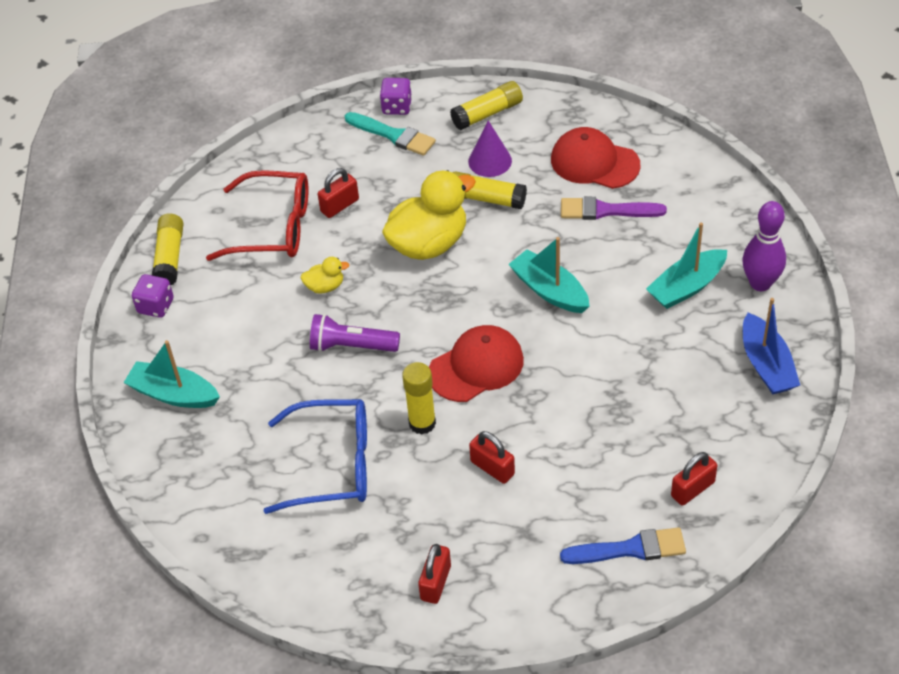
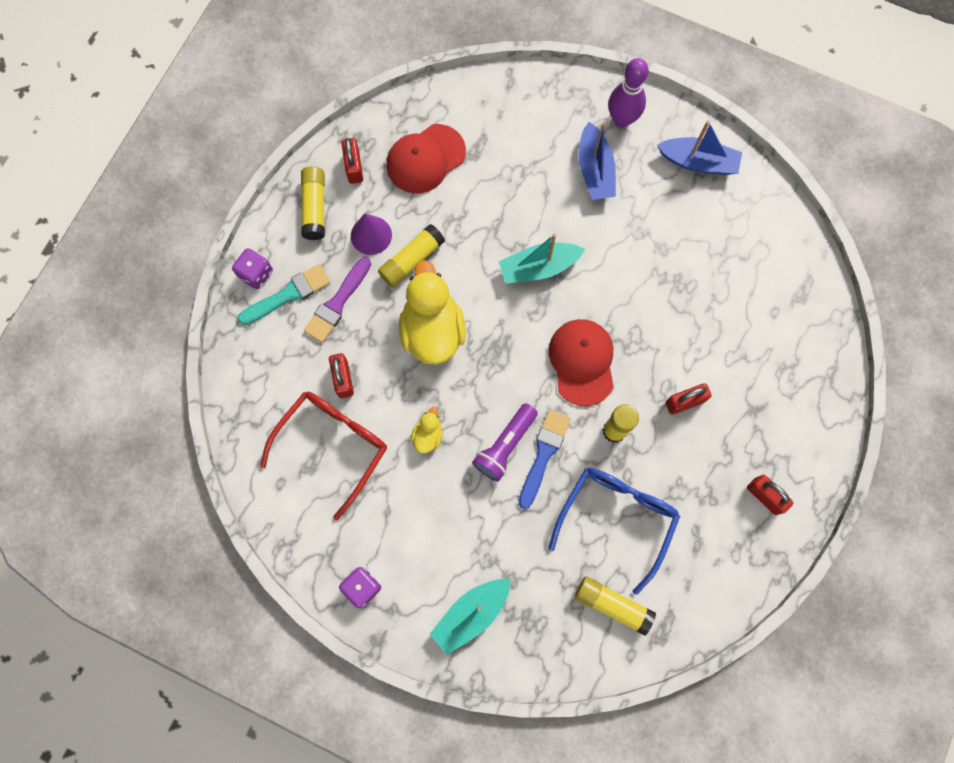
camera: 65 degrees left, 25 degrees up
yellow glue stick [152,213,184,285] -> yellow glue stick moved to [575,576,656,636]
blue brush [560,527,686,564] -> blue brush moved to [519,410,571,509]
purple brush [561,197,667,220] -> purple brush moved to [304,257,371,343]
turquoise boat [646,222,727,309] -> blue boat [578,122,616,200]
red padlock [671,452,718,506] -> red padlock moved to [341,138,363,184]

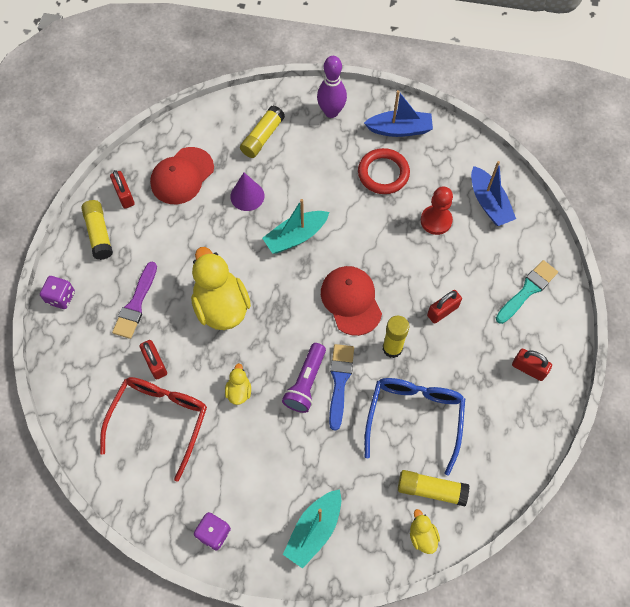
camera: 15 degrees left, 10 degrees down
turquoise brush [237,264,331,325] -> turquoise brush moved to [496,260,558,324]
purple cone [351,213,392,255] -> purple cone moved to [230,173,264,211]
yellow glue stick [378,224,445,287] -> yellow glue stick moved to [240,105,285,158]
blue boat [578,122,616,200] -> blue boat moved to [471,161,516,226]
none -> red ring [358,148,410,194]
none -> yellow duck [410,509,440,554]
none -> red pawn [421,187,453,235]

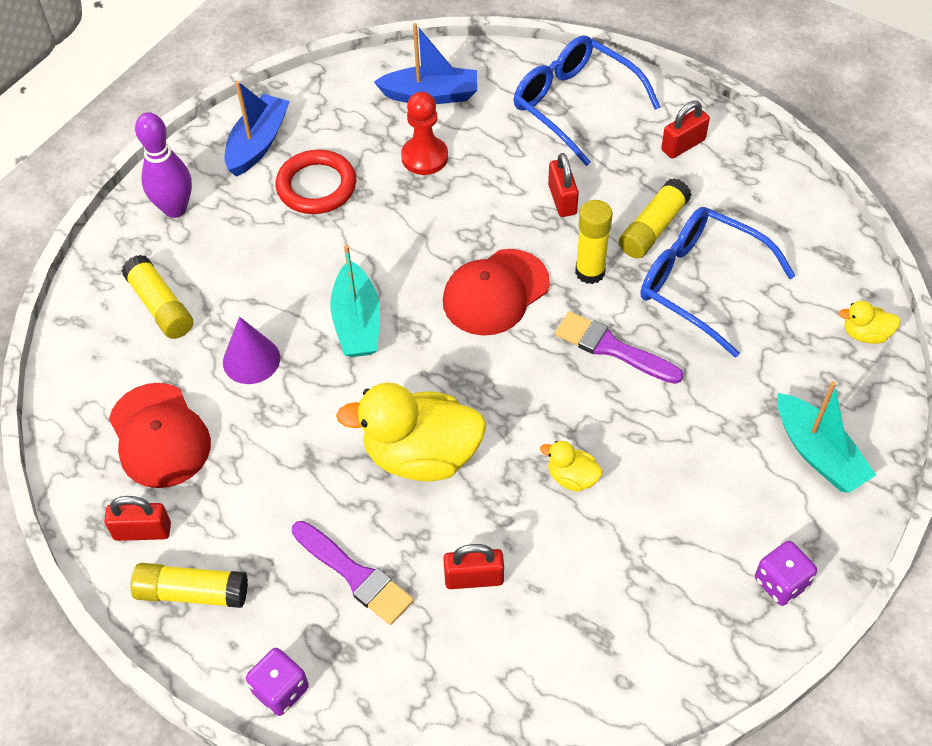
camera: 65 degrees left, 10 degrees down
red glasses [100,377,207,482] -> none
purple flashlight [282,343,326,413] -> none
red cap [321,266,382,336] -> red cap turned 45 degrees counterclockwise [443,249,550,335]
blue brush [329,344,354,431] -> purple brush [555,311,683,384]
yellow glue stick [398,470,469,506] -> yellow glue stick moved to [619,178,692,258]
turquoise brush [496,260,558,324] -> blue glasses [514,35,660,166]

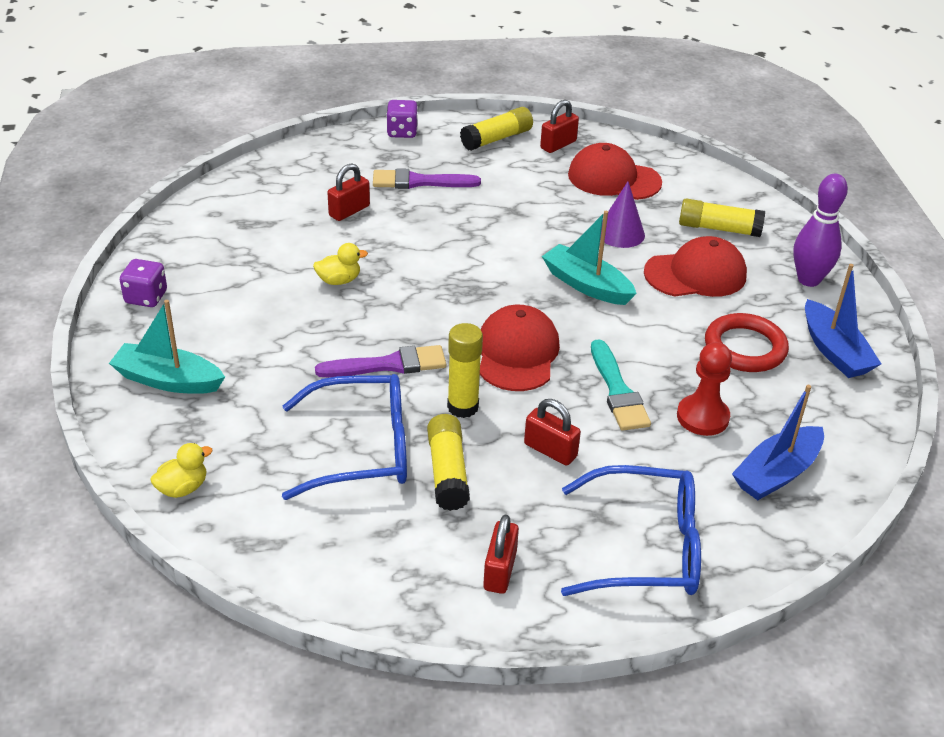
camera: 135 degrees right, 15 degrees down
yellow duck [336,382,487,481] -> none
none -> turquoise brush [591,339,651,431]
none -> red cap [644,236,747,297]

